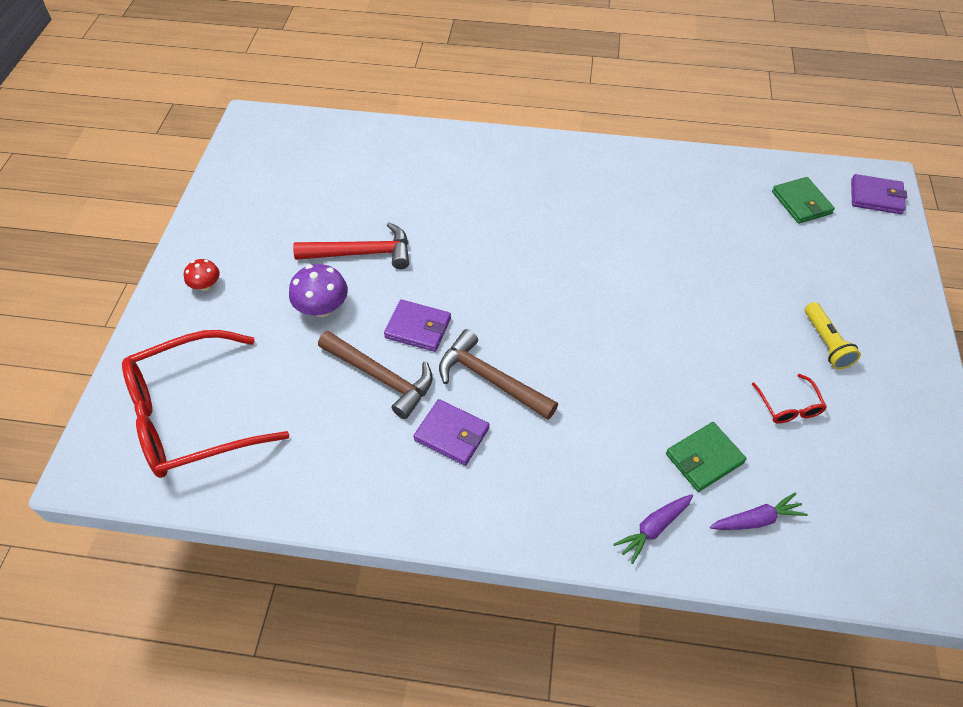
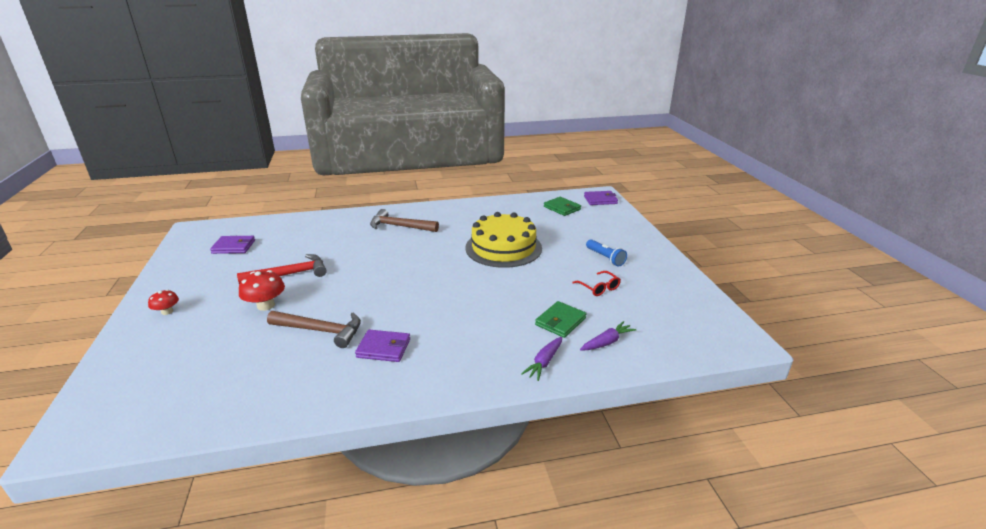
camera: 20 degrees left, 25 degrees down
red glasses [122,330,289,478] -> none
purple mushroom [289,264,348,317] -> red mushroom [239,270,285,311]
purple wallet [384,300,451,352] -> purple wallet moved to [210,236,255,254]
brown hammer [439,329,558,420] -> brown hammer moved to [370,209,439,232]
yellow flashlight [805,302,861,369] -> blue flashlight [586,239,627,267]
none -> yellow cake [465,212,542,268]

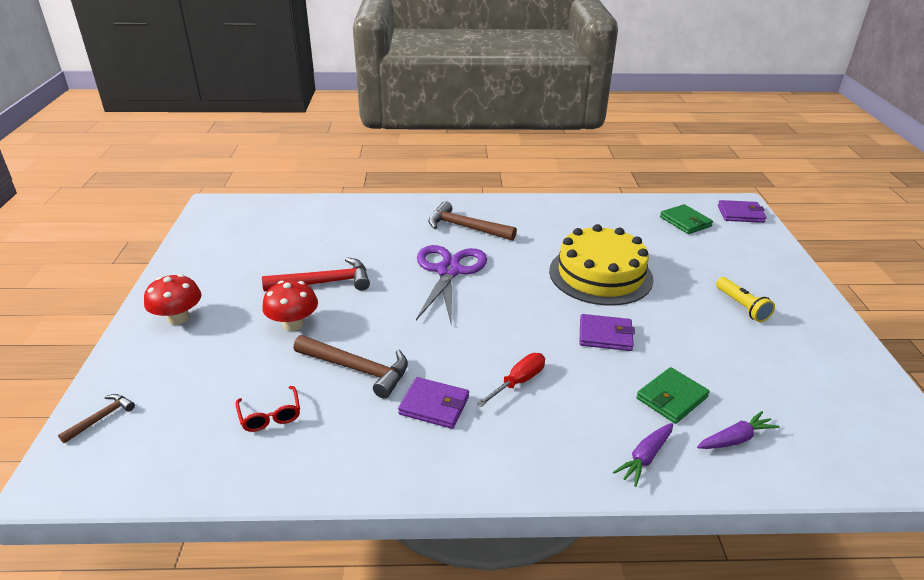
camera: 10 degrees right, 5 degrees up
red mushroom [148,289,179,315] -> red mushroom [144,274,201,325], size x1.63
purple wallet [210,236,255,254] -> purple wallet moved to [579,314,635,351]
red glasses [572,271,621,296] -> red glasses moved to [236,386,300,432]
blue flashlight [586,239,627,267] -> yellow flashlight [716,277,775,322]
none -> brown hammer [58,394,135,443]
none -> purple scissors [416,245,487,322]
none -> red screwdriver [477,353,545,407]

